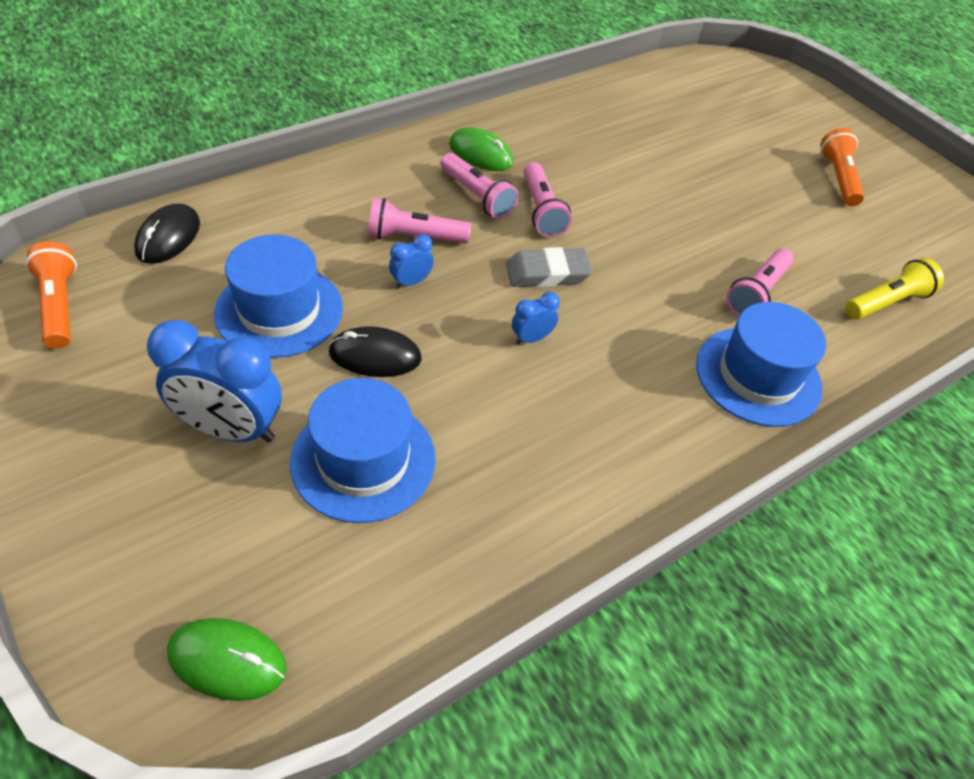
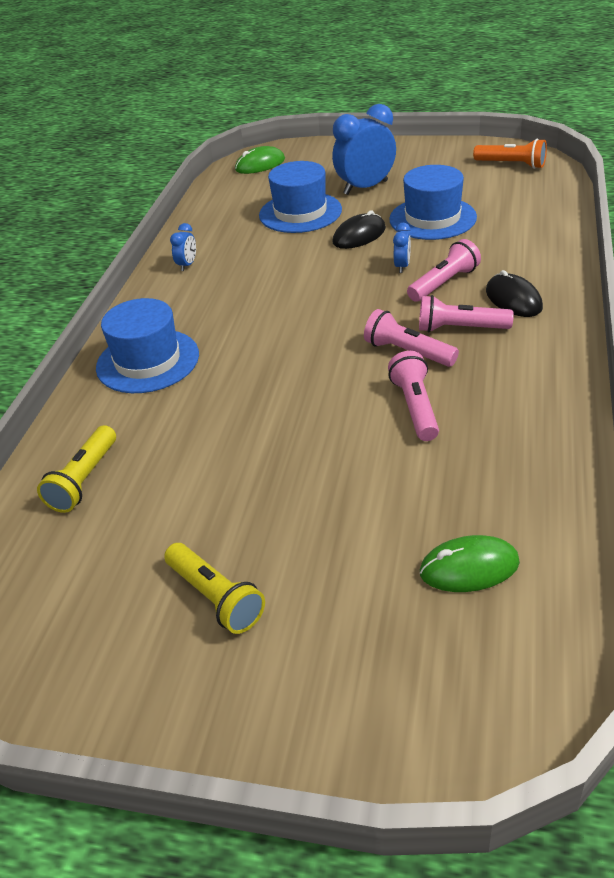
camera: 145 degrees right, 10 degrees down
black mouse [134,204,200,264] -> black mouse moved to [486,270,543,317]
green mouse [449,127,513,171] -> green mouse moved to [420,535,520,592]
grey eraser [506,247,593,287] -> none
blue clock [512,292,560,345] -> blue clock moved to [170,223,196,271]
pink flashlight [726,248,794,317] -> pink flashlight moved to [388,351,439,441]
orange flashlight [821,128,864,206] -> yellow flashlight [164,543,265,634]

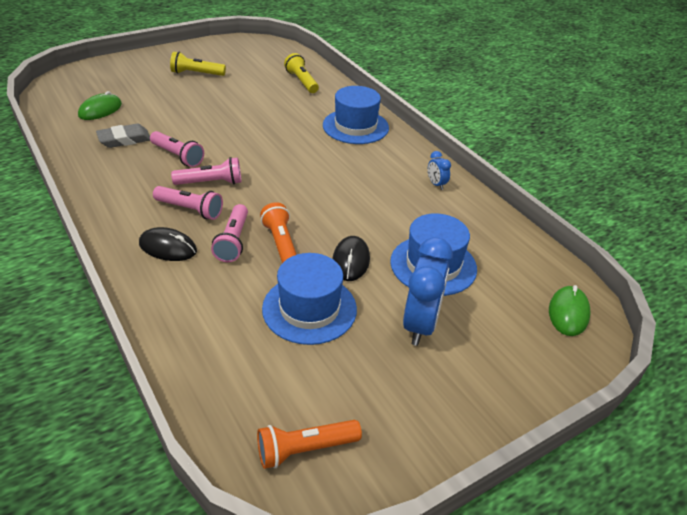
camera: 130 degrees right, 0 degrees up
blue clock [393,223,411,273] -> orange flashlight [260,202,297,263]
pink flashlight [419,295,514,332] -> pink flashlight turned 60 degrees clockwise [153,186,223,220]
none -> grey eraser [96,124,150,148]

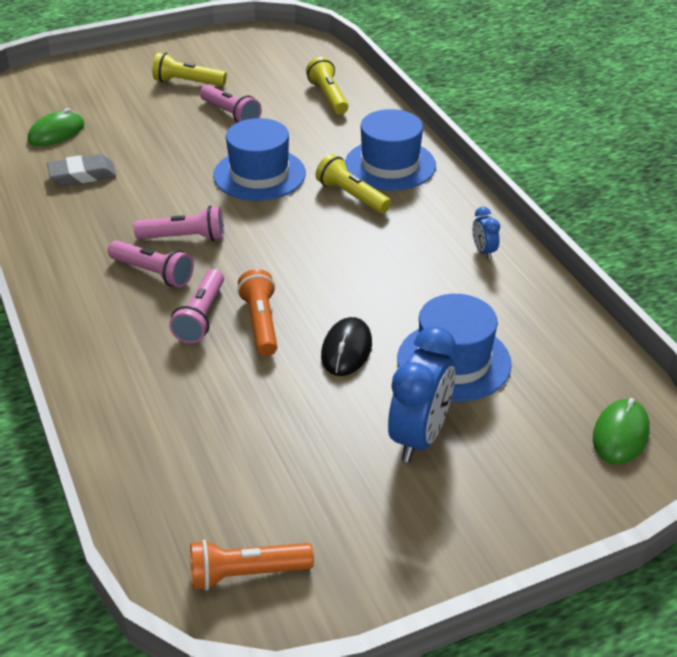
camera: 10 degrees right, 0 degrees up
black mouse [139,227,197,261] -> none
pink flashlight [150,131,204,167] -> pink flashlight moved to [200,85,262,123]
blue hat [262,253,357,345] -> blue hat moved to [213,118,306,201]
none -> yellow flashlight [316,154,391,214]

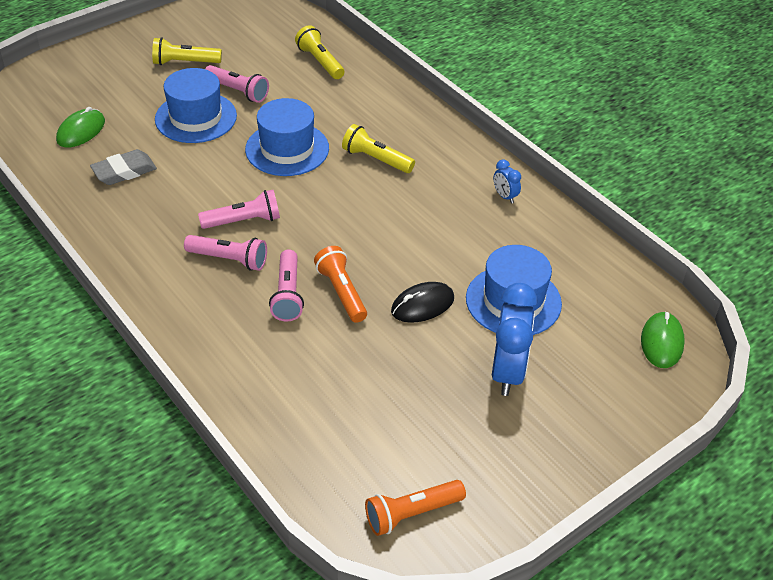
camera: 15 degrees left, 5 degrees up
black mouse [321,317,372,376] -> black mouse turned 60 degrees clockwise [391,282,454,323]
blue hat [345,109,436,191] -> blue hat moved to [155,68,237,143]

